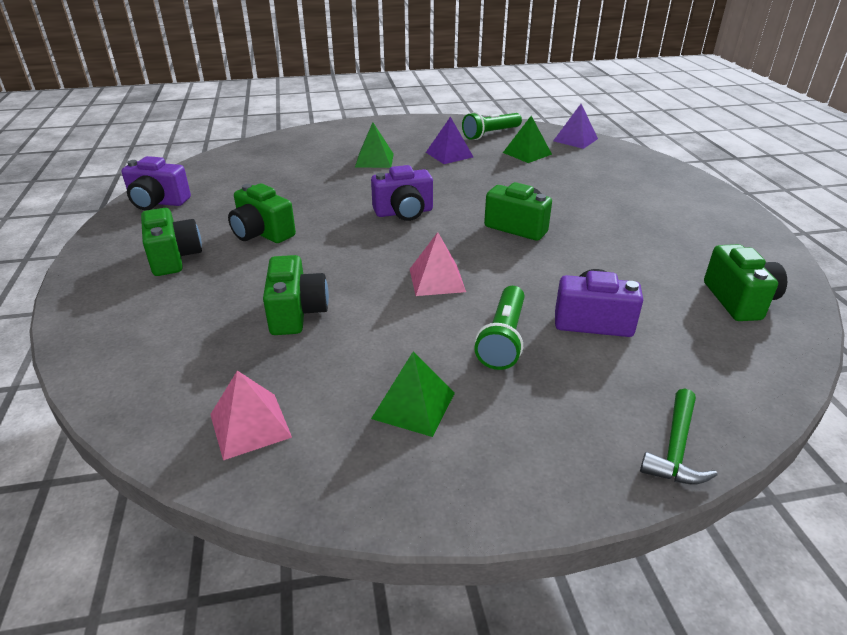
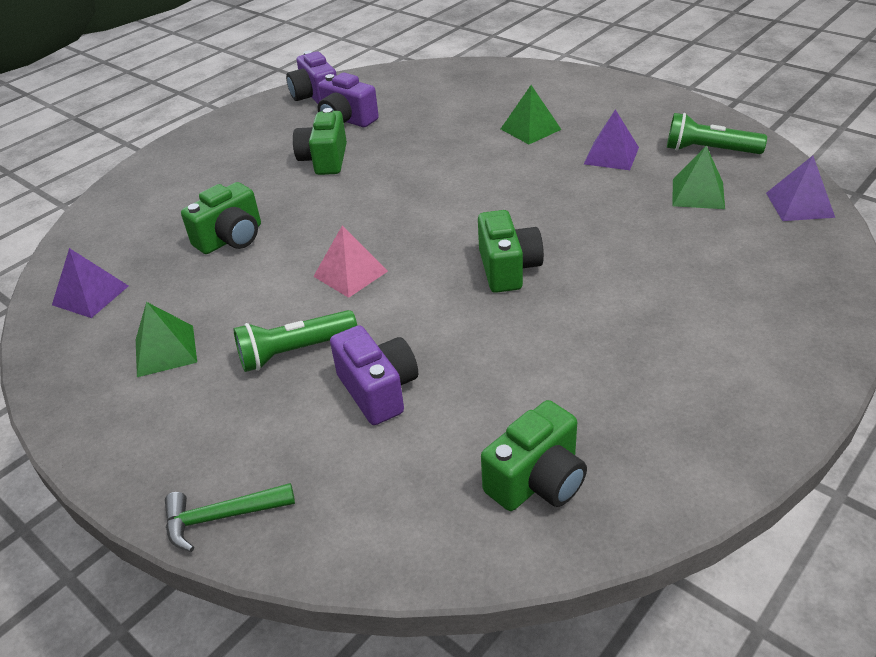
camera: 55 degrees right, 5 degrees up
green camera [141,208,202,276] -> none
pink pyramid [210,371,292,460] -> purple pyramid [52,248,128,318]
purple camera [371,165,433,221] -> purple camera moved to [318,73,379,127]

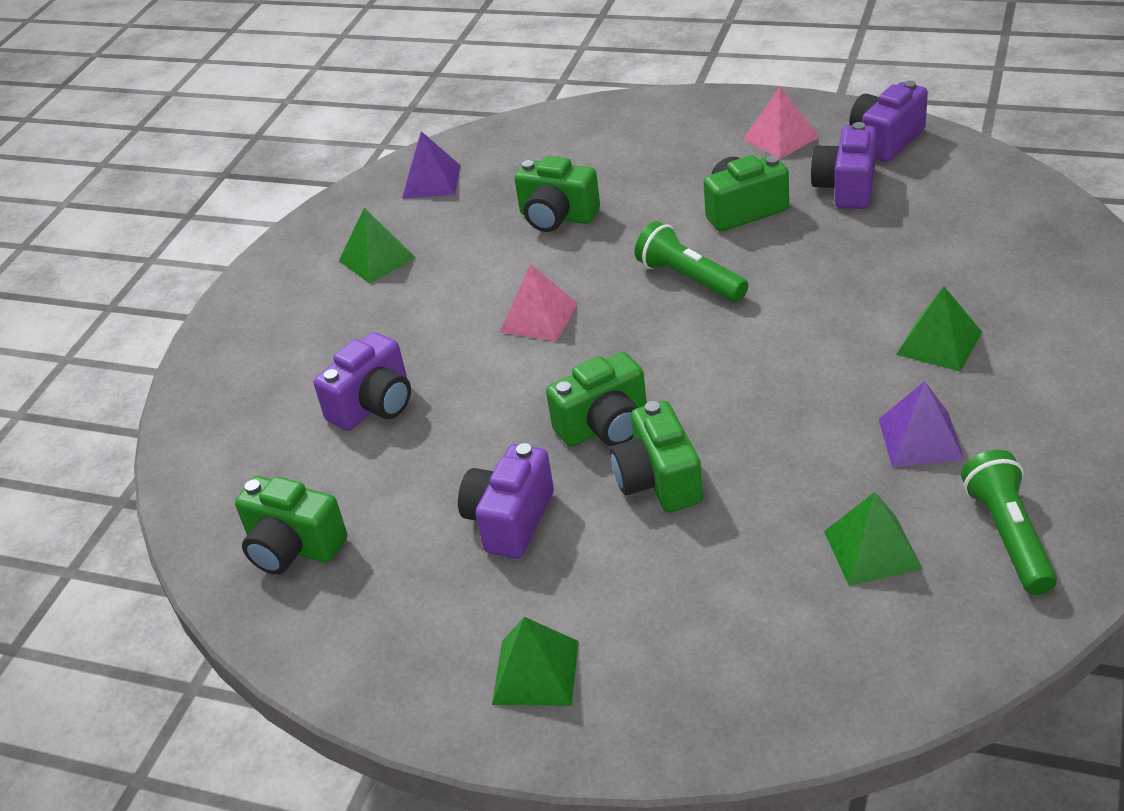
camera: 70 degrees right, 0 degrees up
green hammer [165,483,295,552] -> none
green flashlight [233,310,357,372] -> green flashlight moved to [635,221,749,302]
purple pyramid [766,156,835,221] -> none
none -> purple camera [458,443,554,559]
none -> green pyramid [492,617,579,706]
none -> green camera [610,401,703,512]
none -> pink pyramid [743,87,819,159]

